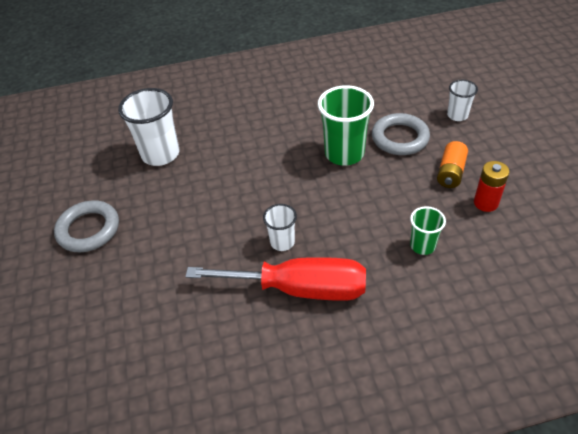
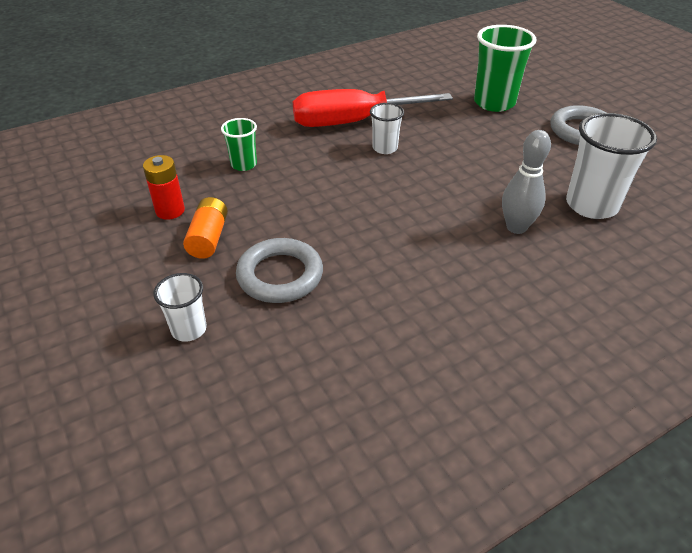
camera: 160 degrees right, 5 degrees down
green cup [318,85,374,165] -> green cup moved to [474,25,536,112]
none -> grey bowling pin [502,130,551,234]

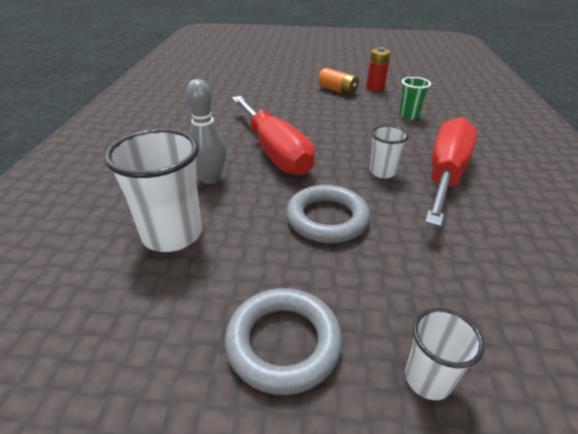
camera: 125 degrees right, 5 degrees down
white cup [153,273,207,342] -> white cup moved to [405,308,484,400]
grey ring [236,238,323,303] -> grey ring moved to [286,185,370,243]
green cup [474,25,536,112] -> none
none -> red screwdriver [232,96,315,176]

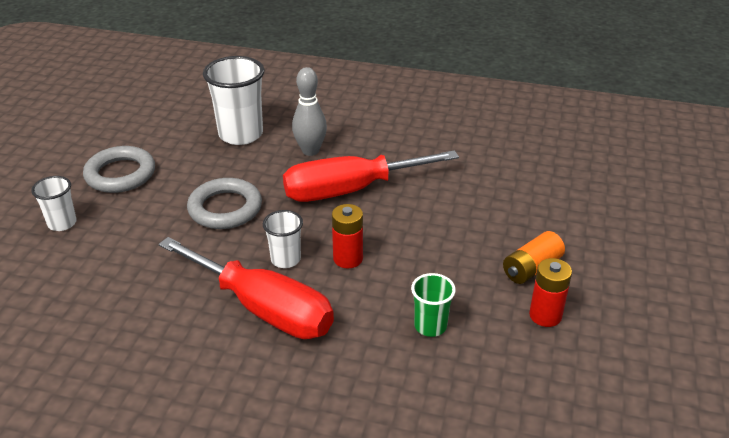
camera: 100 degrees right, 0 degrees up
none -> red battery [332,204,363,269]

